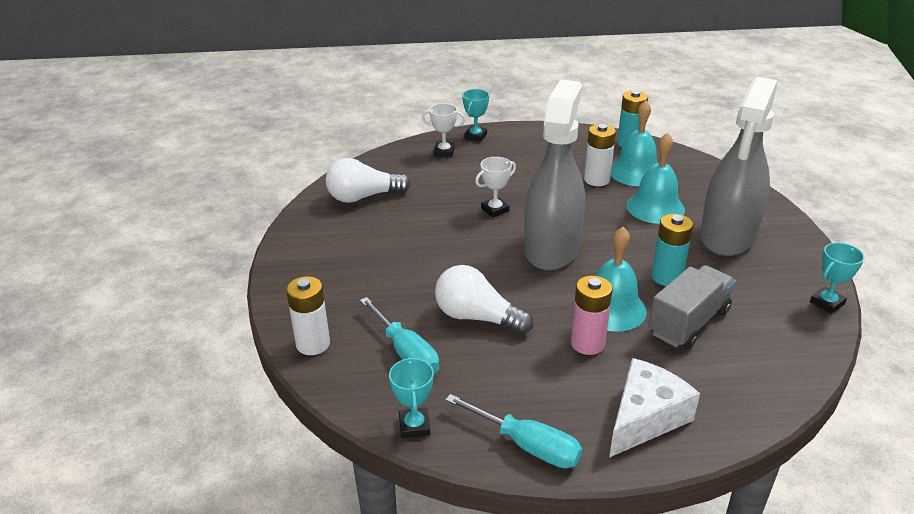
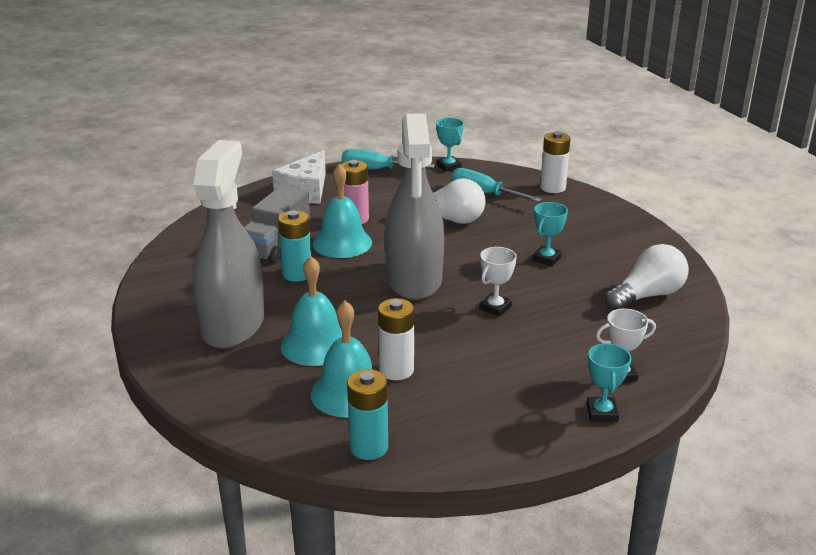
camera: 160 degrees right, 5 degrees down
turquoise trophy [810,243,864,314] -> turquoise trophy moved to [532,202,568,266]

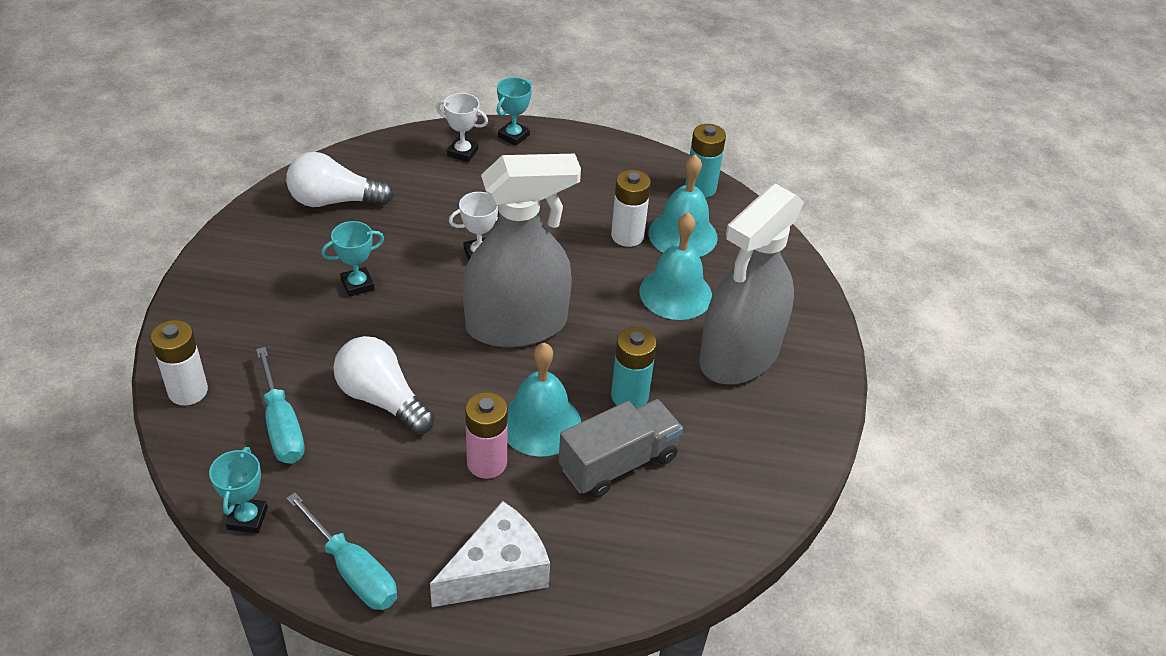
camera: 150 degrees left, 15 degrees up
grey spray bottle [385,113,444,300] -> grey spray bottle turned 45 degrees clockwise [462,154,581,347]

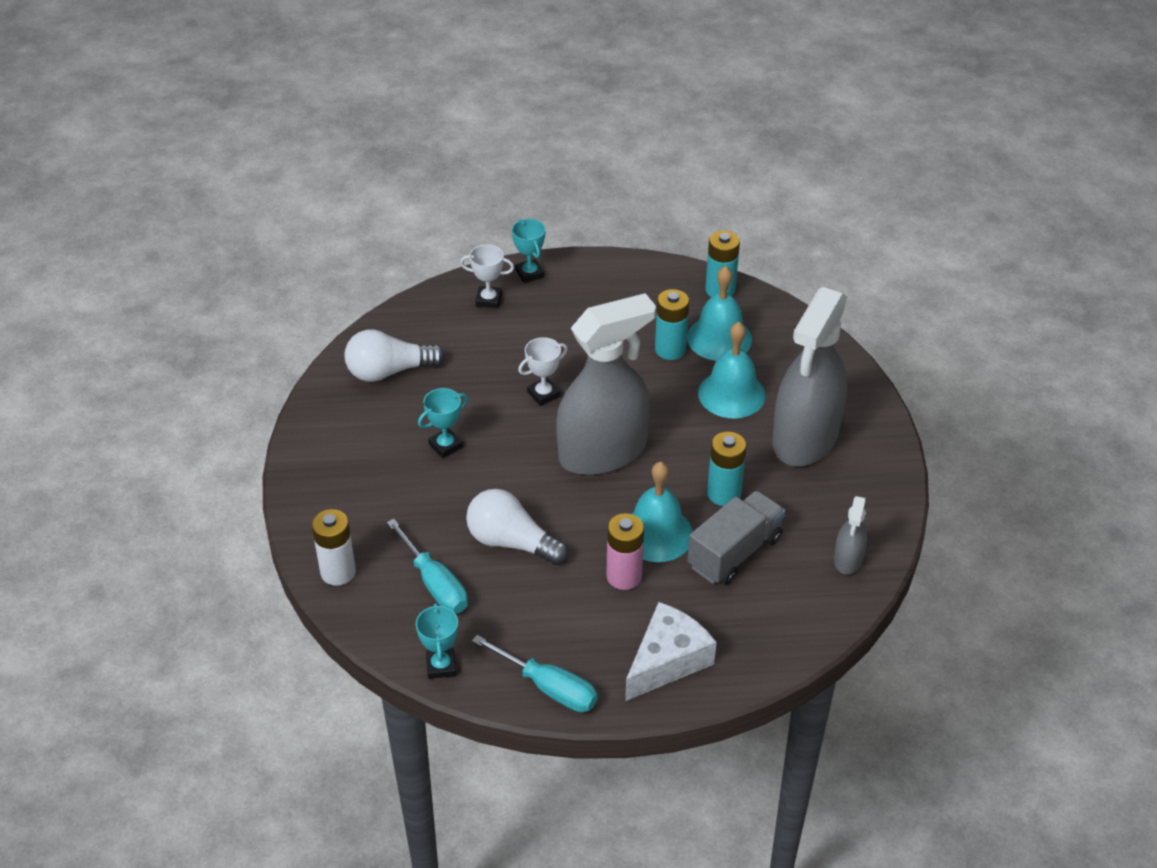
camera: 10 degrees left, 0 degrees up
turquoise trophy [497,77,532,146] -> turquoise trophy turned 45 degrees counterclockwise [512,219,545,283]
white battery [611,170,651,247] -> turquoise battery [655,289,689,360]
none -> grey spray bottle [834,496,867,574]

